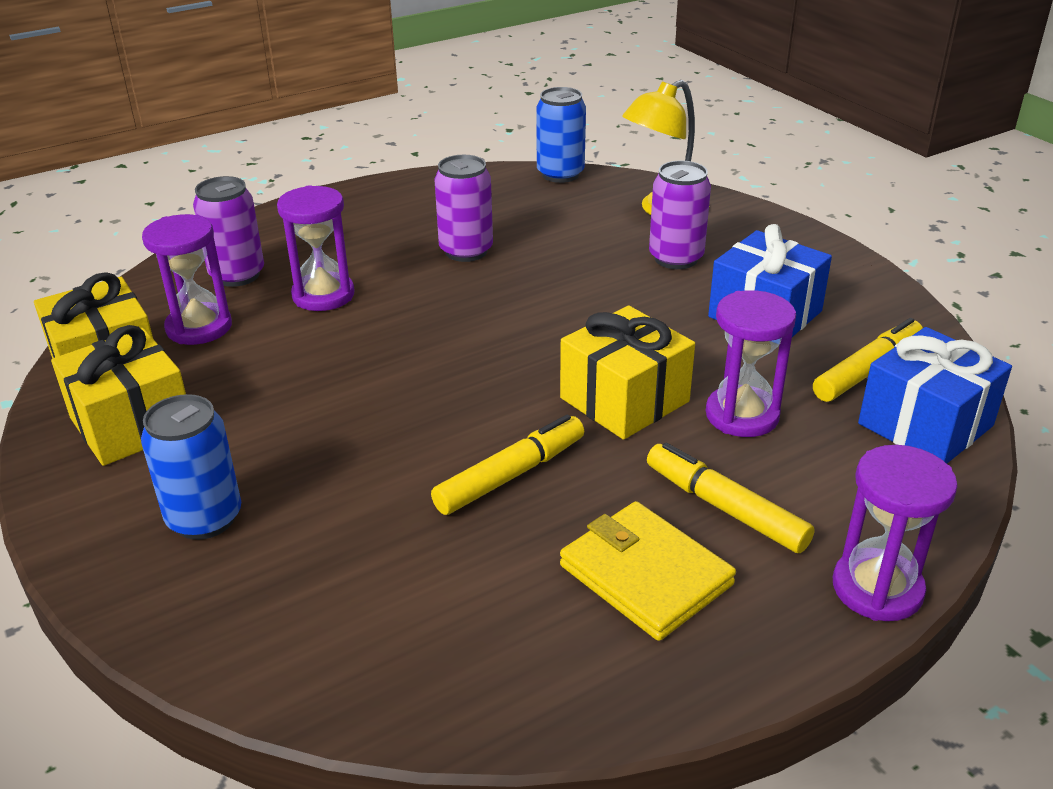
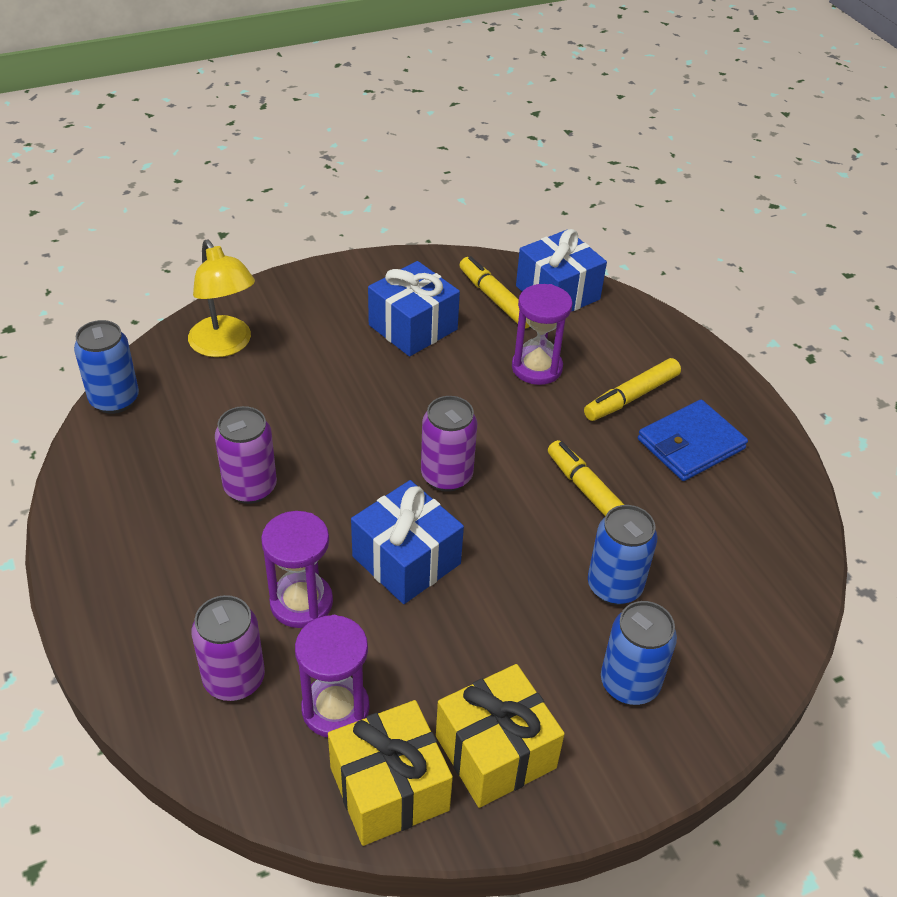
camera: 85 degrees left, 10 degrees up
yellow gift [560,306,695,440] -> none
yellow wallet [560,501,736,641] -> blue wallet [638,400,748,481]
purple can [649,161,711,269] -> purple can moved to [421,396,477,492]
purple hourglass [833,445,958,621] -> none
none -> blue gift [351,480,464,604]
none -> blue can [588,505,657,605]

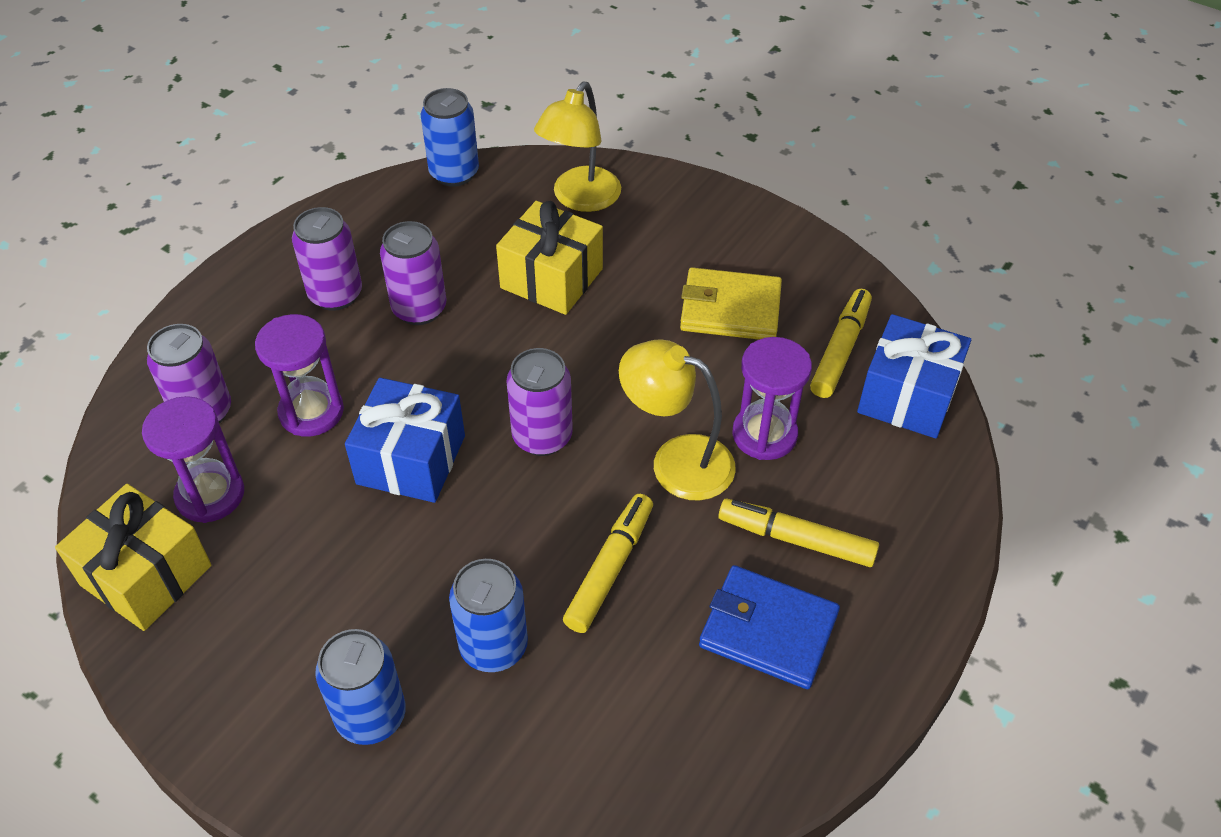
camera: 60 degrees right, 5 degrees up
blue gift [368,261,460,357] -> yellow wallet [680,267,782,340]
yellow gift [436,664,565,808] -> yellow gift moved to [496,201,603,315]
none -> purple can [292,207,362,311]
none -> yellow lamp [619,339,736,500]

